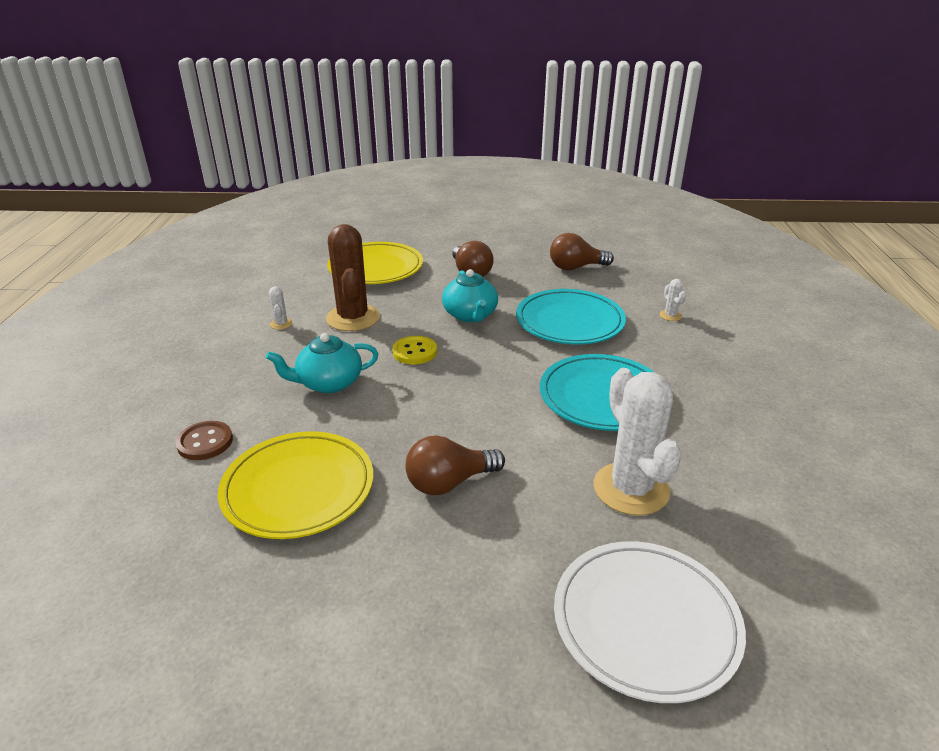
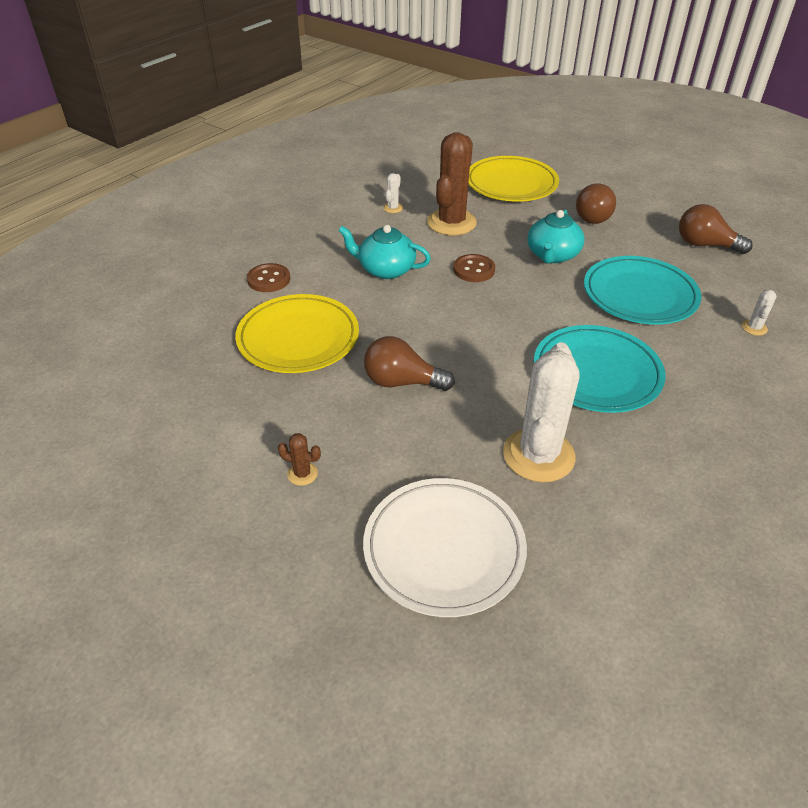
camera: 35 degrees right, 10 degrees up
yellow button [392,336,437,364] -> brown button [453,254,495,282]
none -> brown cactus [278,433,321,486]

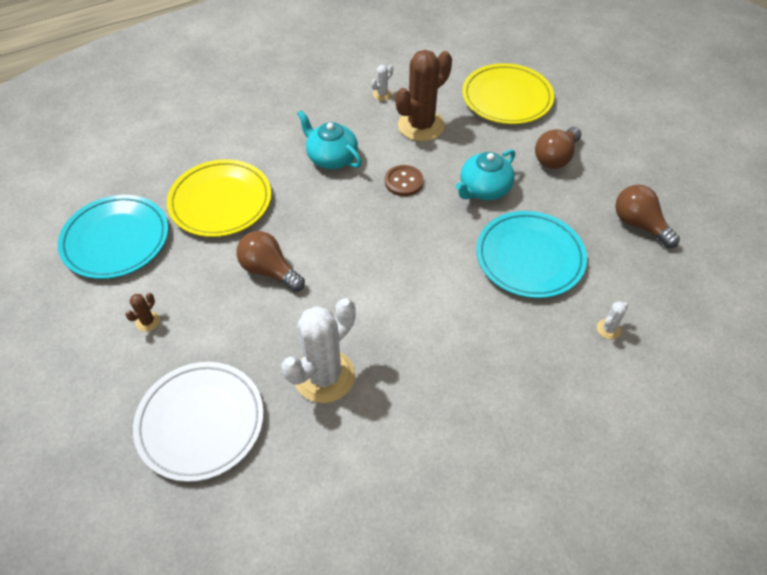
camera: 25 degrees right, 10 degrees up
brown button [247,263,290,292] -> none
brown cactus [278,433,321,486] -> brown cactus turned 75 degrees clockwise [125,293,160,332]
turquoise plate [534,325,666,413] -> turquoise plate moved to [58,195,168,279]

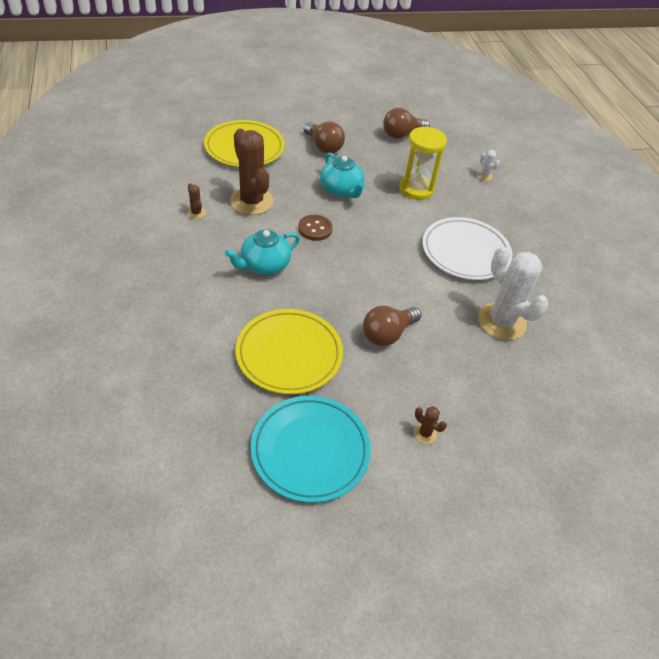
camera: 80 degrees left, 5 degrees down
white plate [133,362,264,482] -> white plate moved to [422,217,512,280]
white cactus [371,65,393,100] -> brown cactus [187,183,206,219]
turquoise plate [476,211,587,298] -> yellow hourglass [399,126,447,200]

